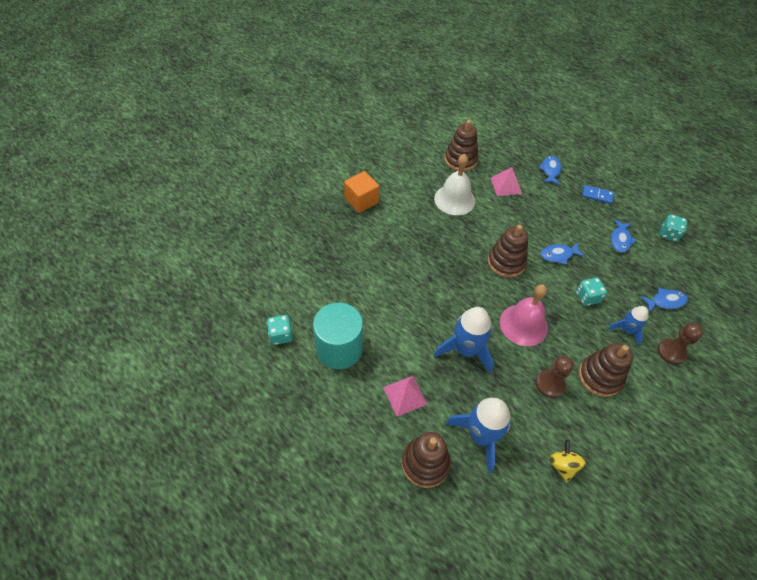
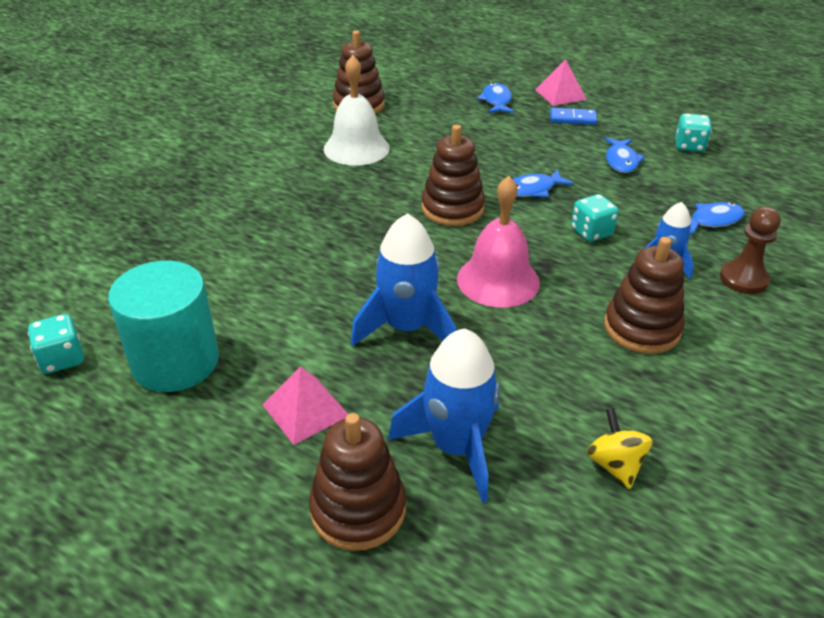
camera: 10 degrees left, 15 degrees down
orange cube [344,171,379,213] -> none
pink pyramid [491,167,522,196] -> pink pyramid moved to [535,59,587,106]
brown pawn [536,356,574,398] -> none

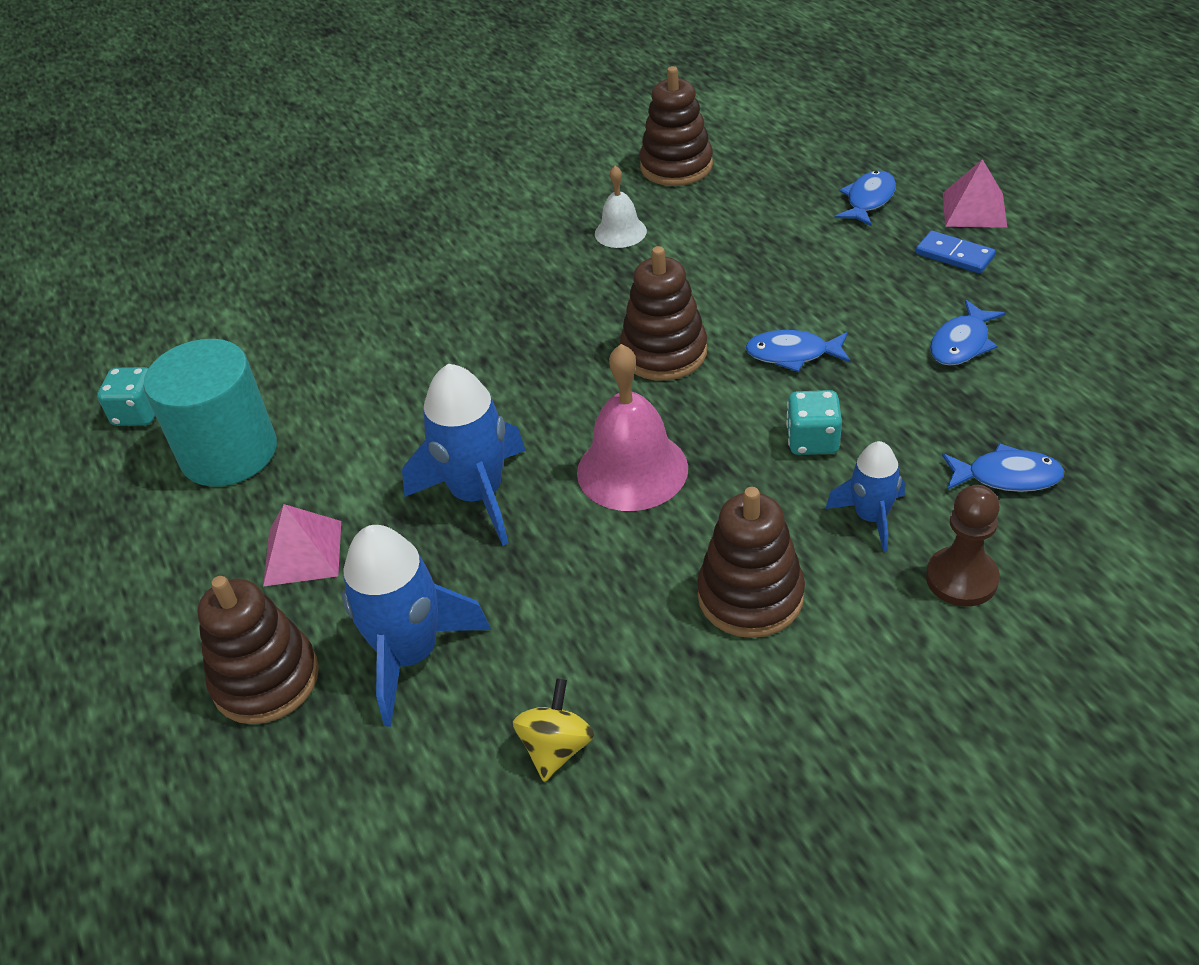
camera: 35 degrees right, 5 degrees up
white bell [324,55,390,166] -> white bell [595,166,647,248], size x0.58
turquoise dice [675,113,712,152] -> none

